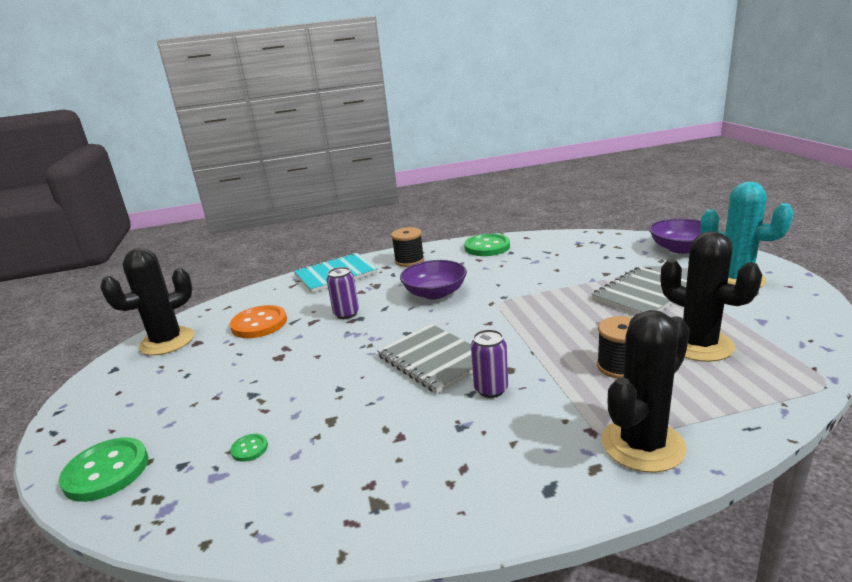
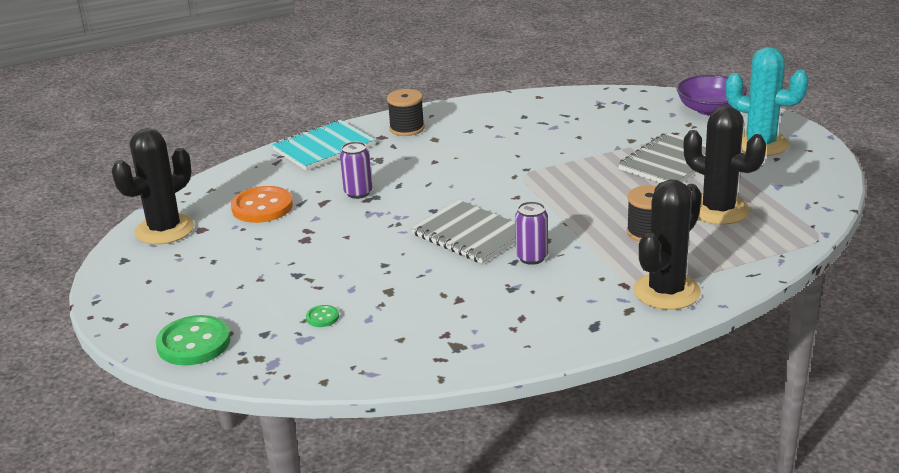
camera: 10 degrees left, 5 degrees up
purple bowl [400,260,467,299] -> none
green button [464,234,510,256] -> none

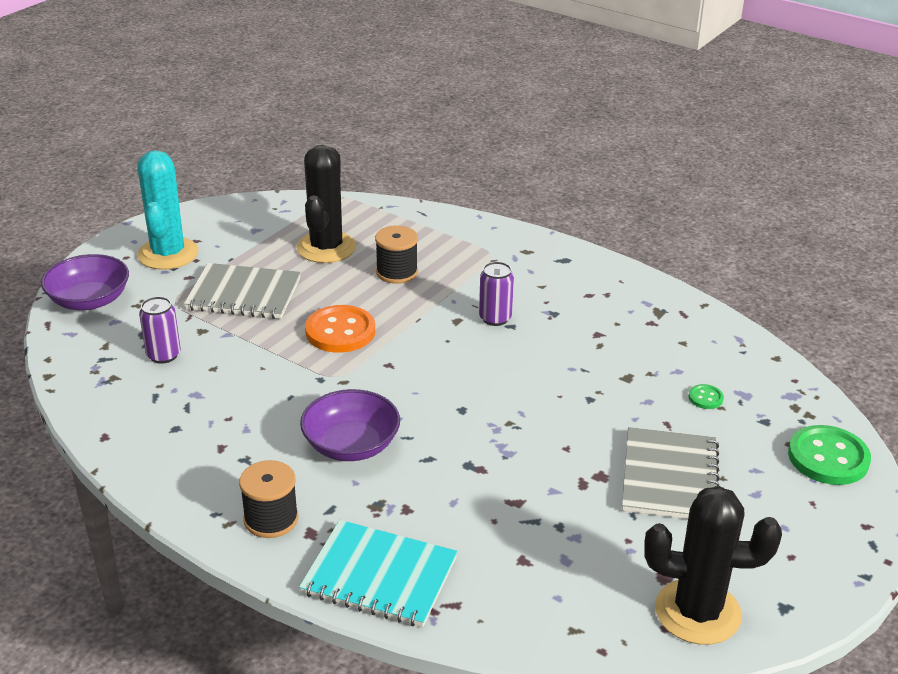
camera: 125 degrees left, 5 degrees up
orange button [231,186,293,223] -> orange button moved to [305,305,375,353]
purple can [340,141,373,199] -> purple can moved to [139,296,181,364]
grey notebook [411,200,516,264] -> grey notebook moved to [622,427,719,519]
black cactus [633,179,702,310] -> none
none -> purple bowl [300,389,400,461]

